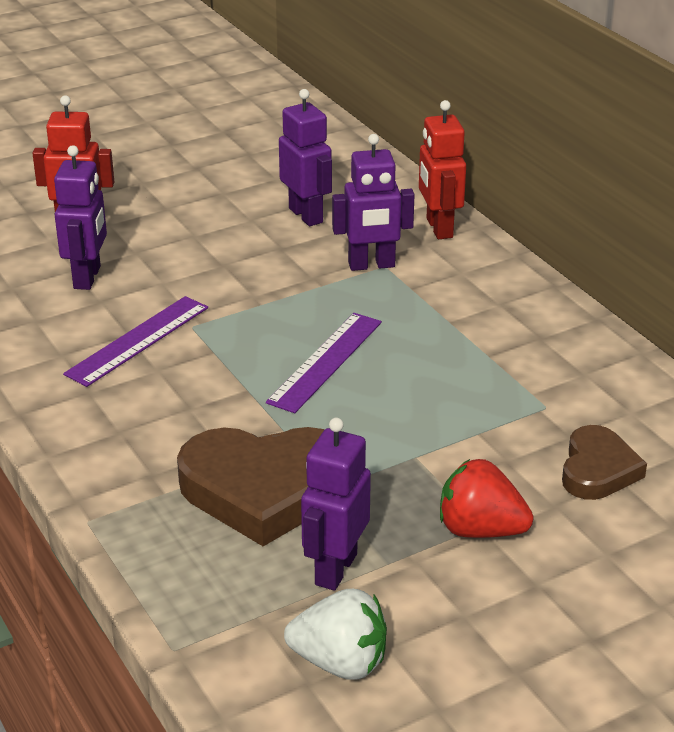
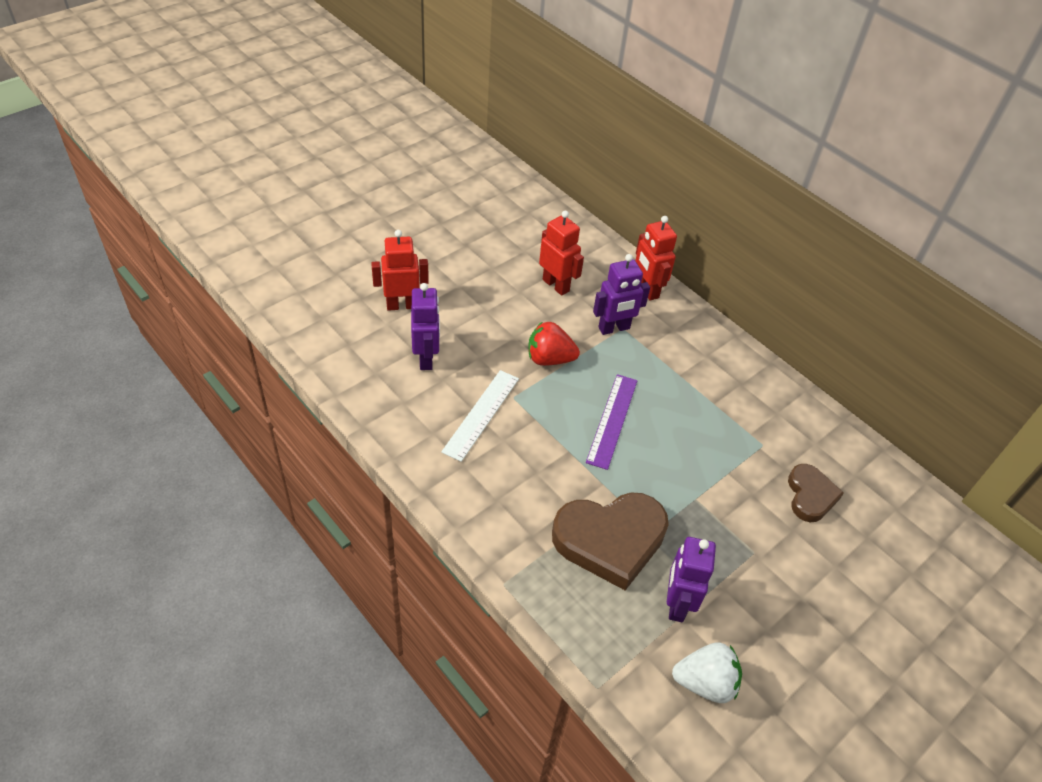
camera: 15 degrees left, 15 degrees up
purple ruler [63,296,208,387] -> white ruler [441,370,519,462]
purple robot [279,89,332,226] -> red robot [539,211,584,296]
red strawberry [440,459,533,538] -> red strawberry moved to [529,321,580,366]

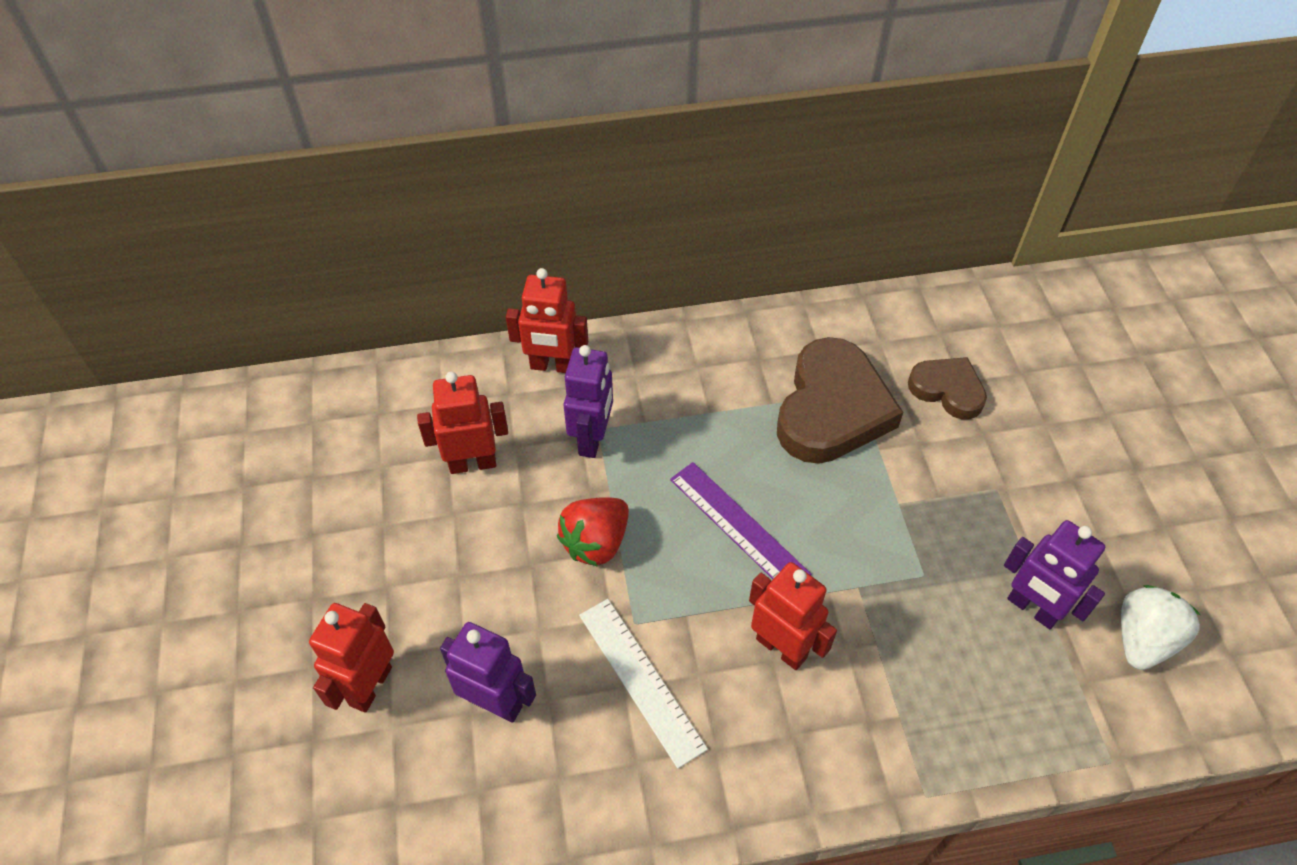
camera: 55 degrees left, 5 degrees up
brown heart [552,492,669,590] -> brown heart moved to [777,337,903,464]
none -> red robot [749,562,837,670]

